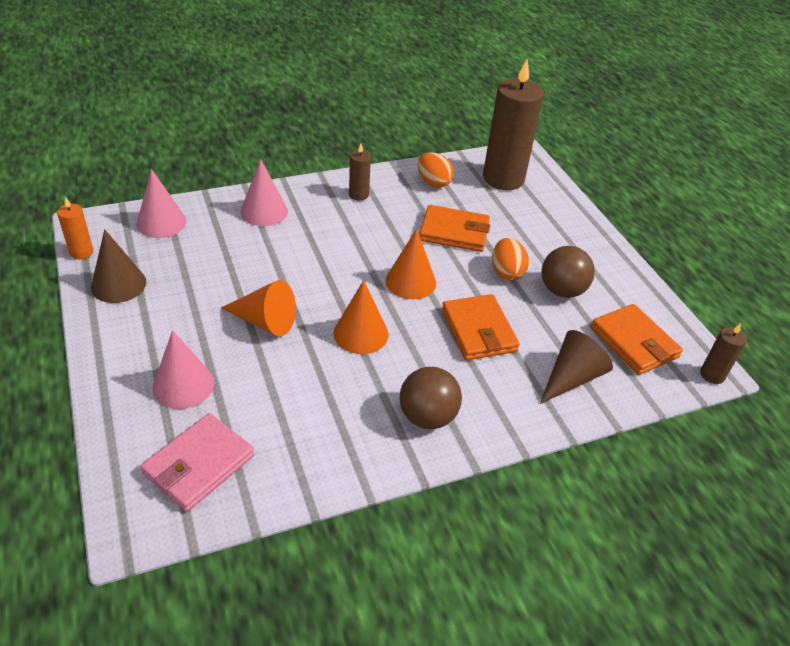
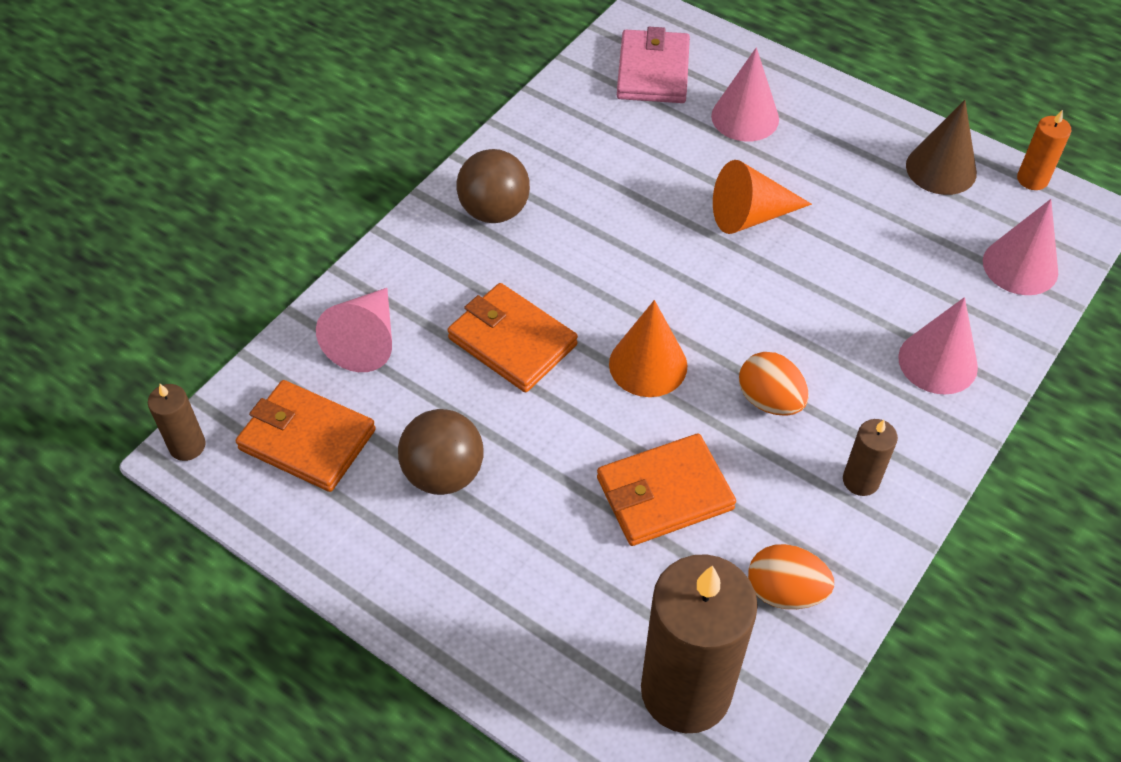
camera: 150 degrees right, 10 degrees up
orange cone [334,280,389,354] -> none
orange egg [492,238,529,280] -> orange egg moved to [739,352,809,416]
brown cone [540,330,613,404] -> pink cone [316,288,392,372]

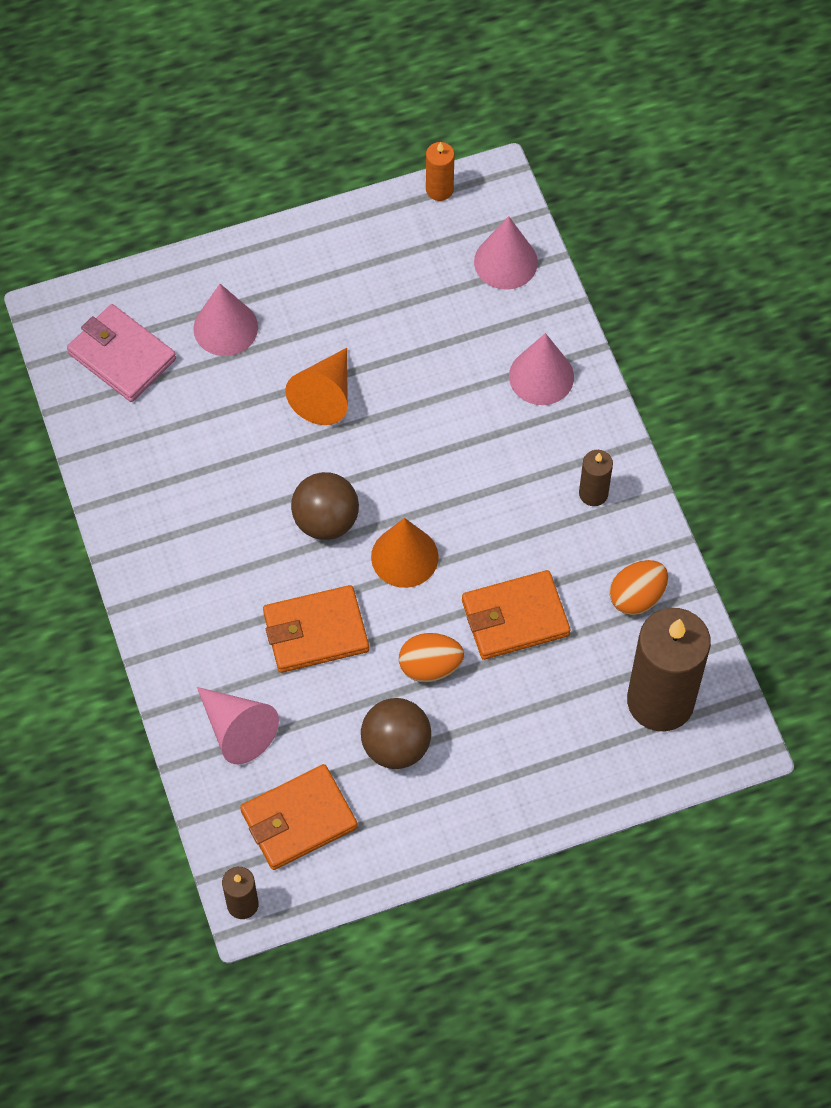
camera: 55 degrees left, 10 degrees up
brown ball [456,149,530,223] -> brown ball moved to [291,472,359,540]
orange wallet [597,434,736,546] -> orange wallet turned 60 degrees clockwise [462,570,571,660]
orange egg [739,352,809,416] -> orange egg moved to [399,633,464,682]
brown cone [906,100,977,195] -> none

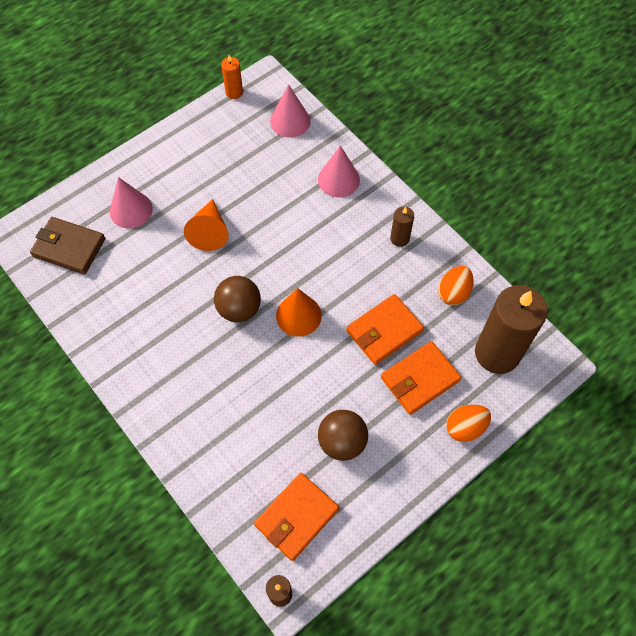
camera: 20 degrees left, 0 degrees up
pink wallet [67,304,176,402] -> brown wallet [30,217,105,274]
pink cone [197,687,279,765] -> none
orange wallet [263,585,369,673] -> orange wallet moved to [381,341,462,415]
orange egg [399,633,464,682] -> orange egg moved to [446,404,491,442]

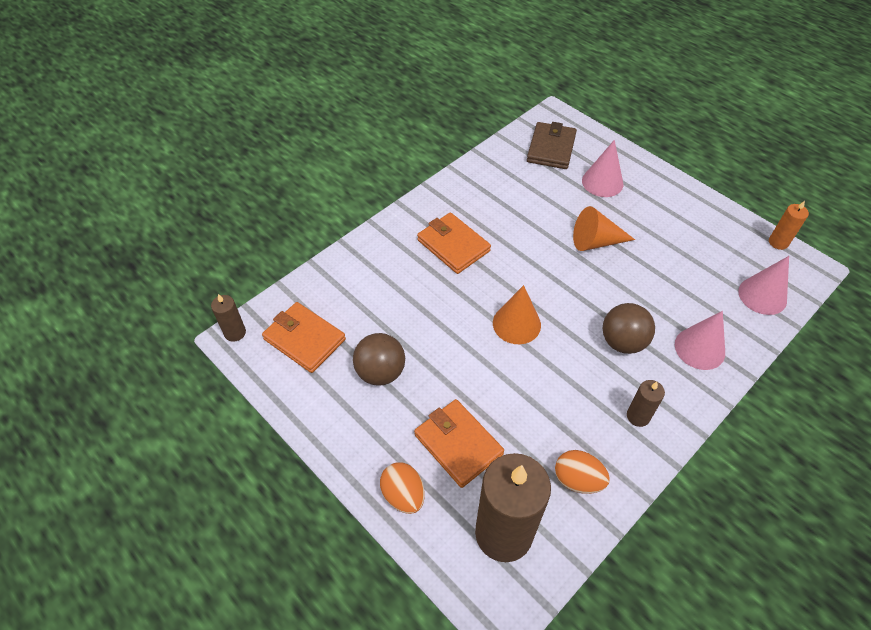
camera: 85 degrees right, 10 degrees down
brown ball [214,276,261,322] -> brown ball moved to [603,303,655,354]
orange wallet [346,294,424,365] -> orange wallet moved to [417,212,491,274]

